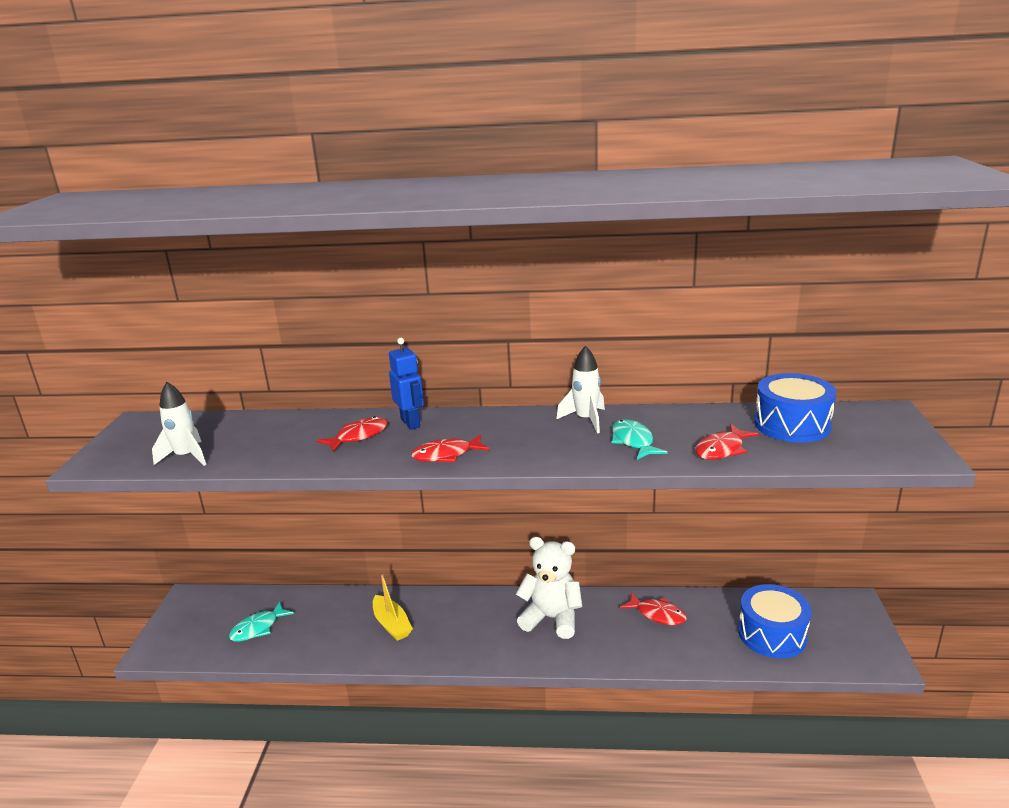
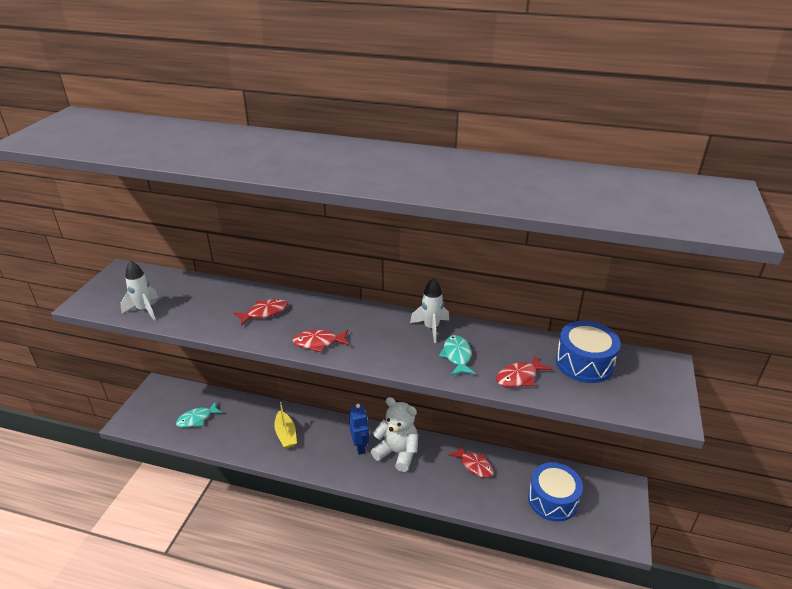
camera: 10 degrees right, 10 degrees up
blue robot [389,338,424,430] -> blue robot moved to [349,404,369,455]

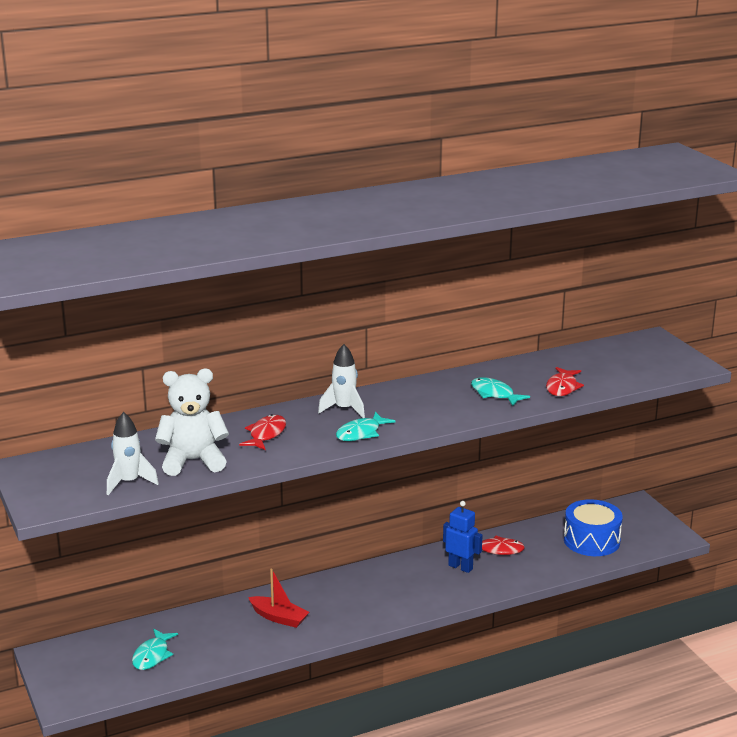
camera: 40 degrees left, 10 degrees down
yellow boat [274,402,297,449] -> red boat [248,569,309,628]
red fish [292,330,349,352] -> turquoise fish [336,412,395,441]
blue robot [349,404,369,455] -> blue robot moved to [443,501,483,573]
white teddy bear [371,397,418,472] -> white teddy bear moved to [155,368,229,476]
white rocket [410,278,449,343] -> white rocket moved to [318,344,365,418]
blue drum [556,321,621,383] -> none

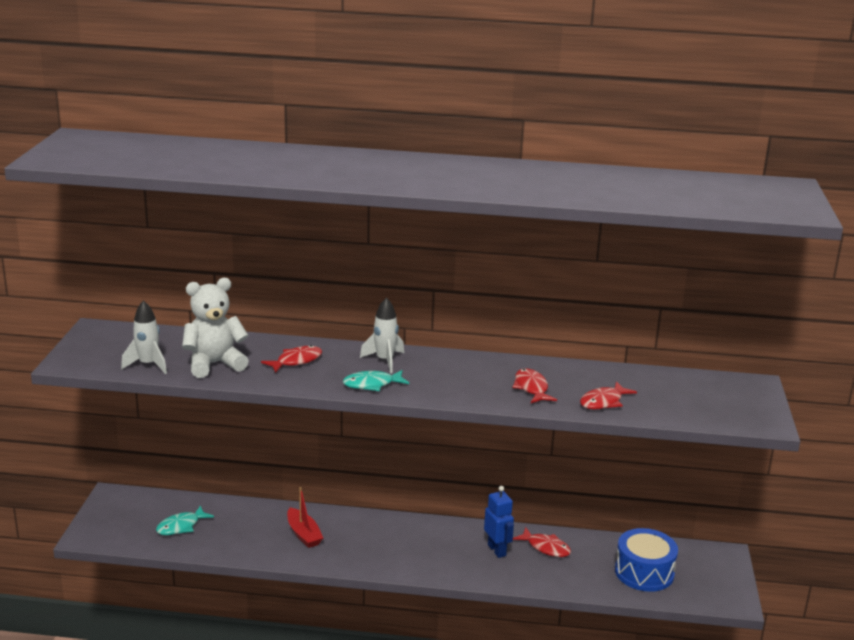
camera: 30 degrees right, 0 degrees up
white teddy bear [155,368,229,476] -> white teddy bear turned 45 degrees counterclockwise [182,278,249,378]
turquoise fish [471,377,530,406] -> red fish [512,368,557,403]

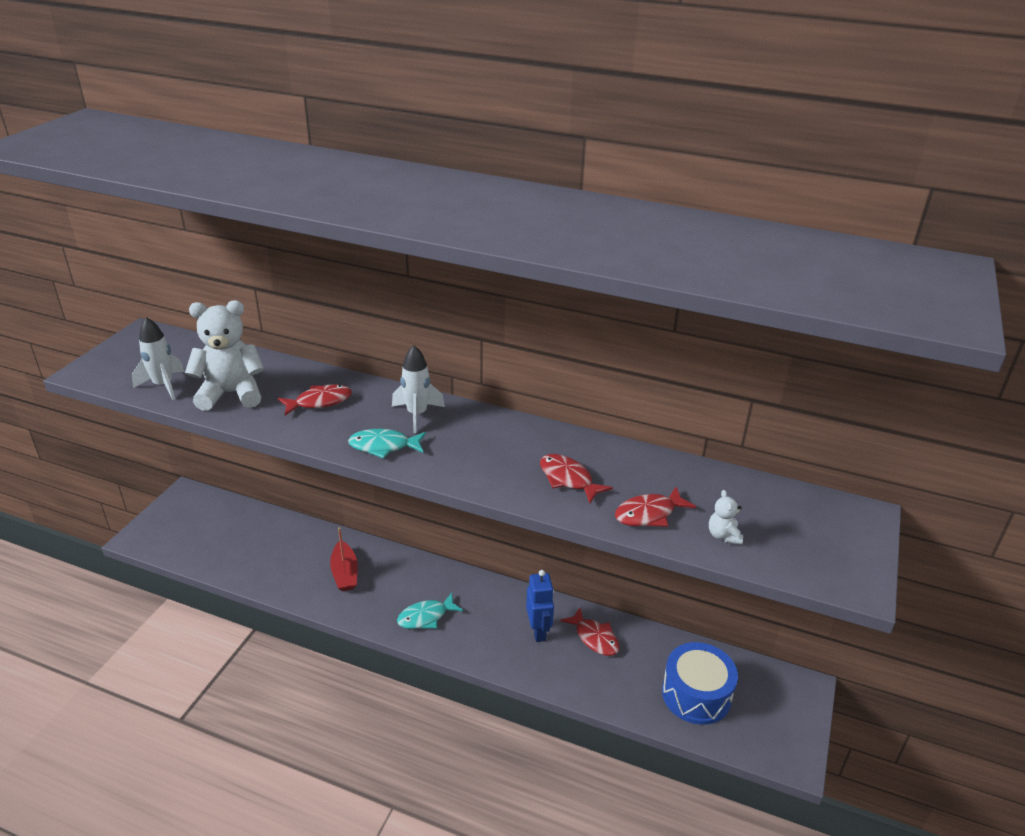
camera: 15 degrees right, 10 degrees up
turquoise fish [156,505,214,535] -> turquoise fish moved to [397,593,463,629]
red fish [512,368,557,403] -> red fish turned 45 degrees counterclockwise [540,454,613,503]
none -> white teddy bear [709,490,743,545]

